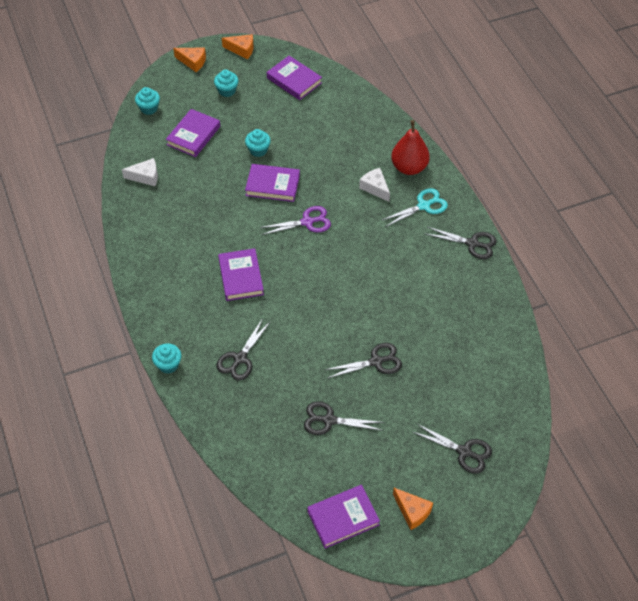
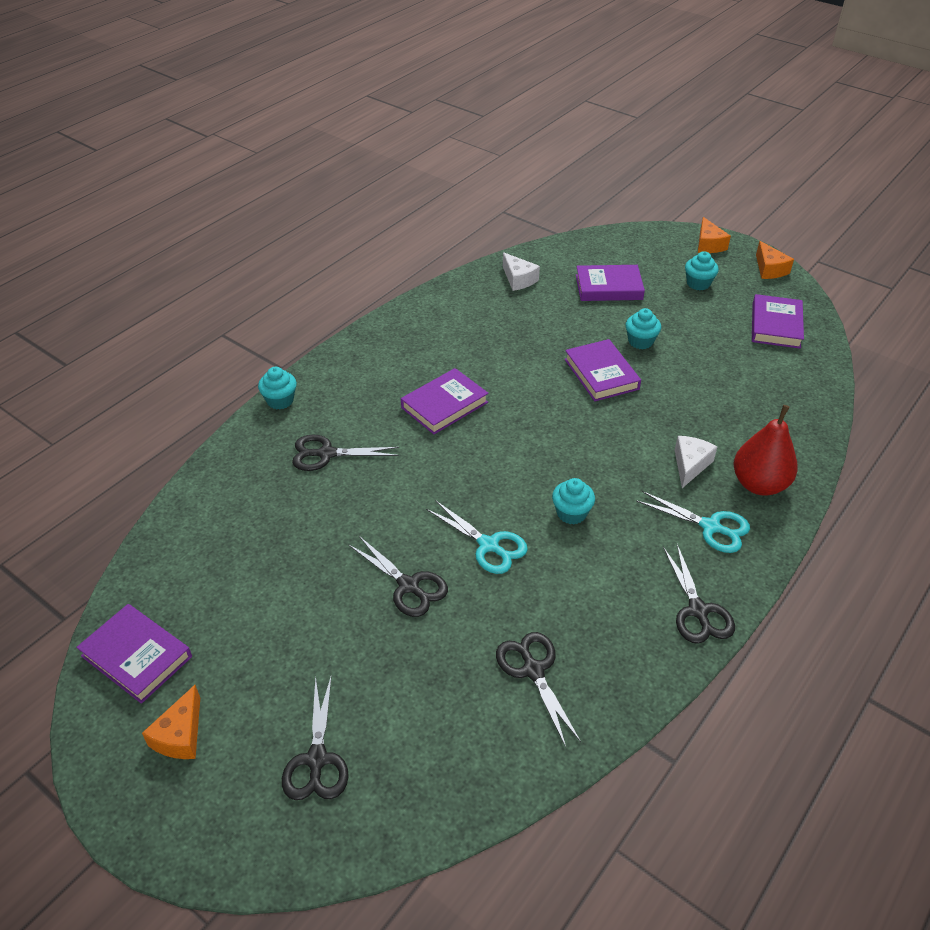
camera: 60 degrees right, 10 degrees down
turquoise cupcake [135,87,160,115] -> turquoise cupcake moved to [552,478,595,525]
purple scissors [259,206,331,235] -> none
black scissors [304,402,384,435] -> black scissors moved to [496,632,581,747]
none -> turquoise scissors [426,500,528,574]

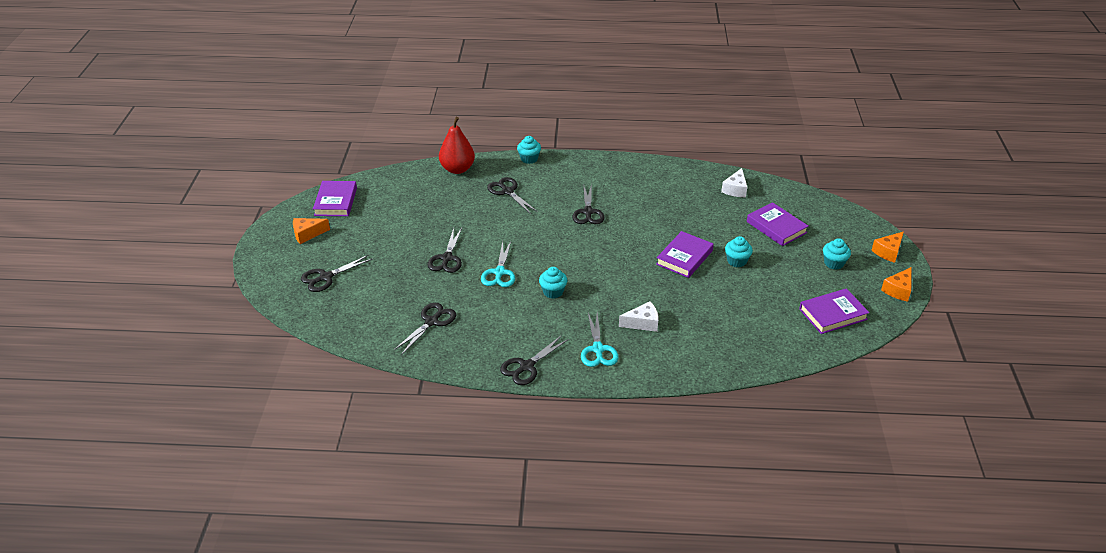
camera: 55 degrees right, 5 degrees down
purple book [401,368,488,434] -> black scissors [572,184,605,224]
red pear [733,405,798,496] -> red pear moved to [439,117,475,174]

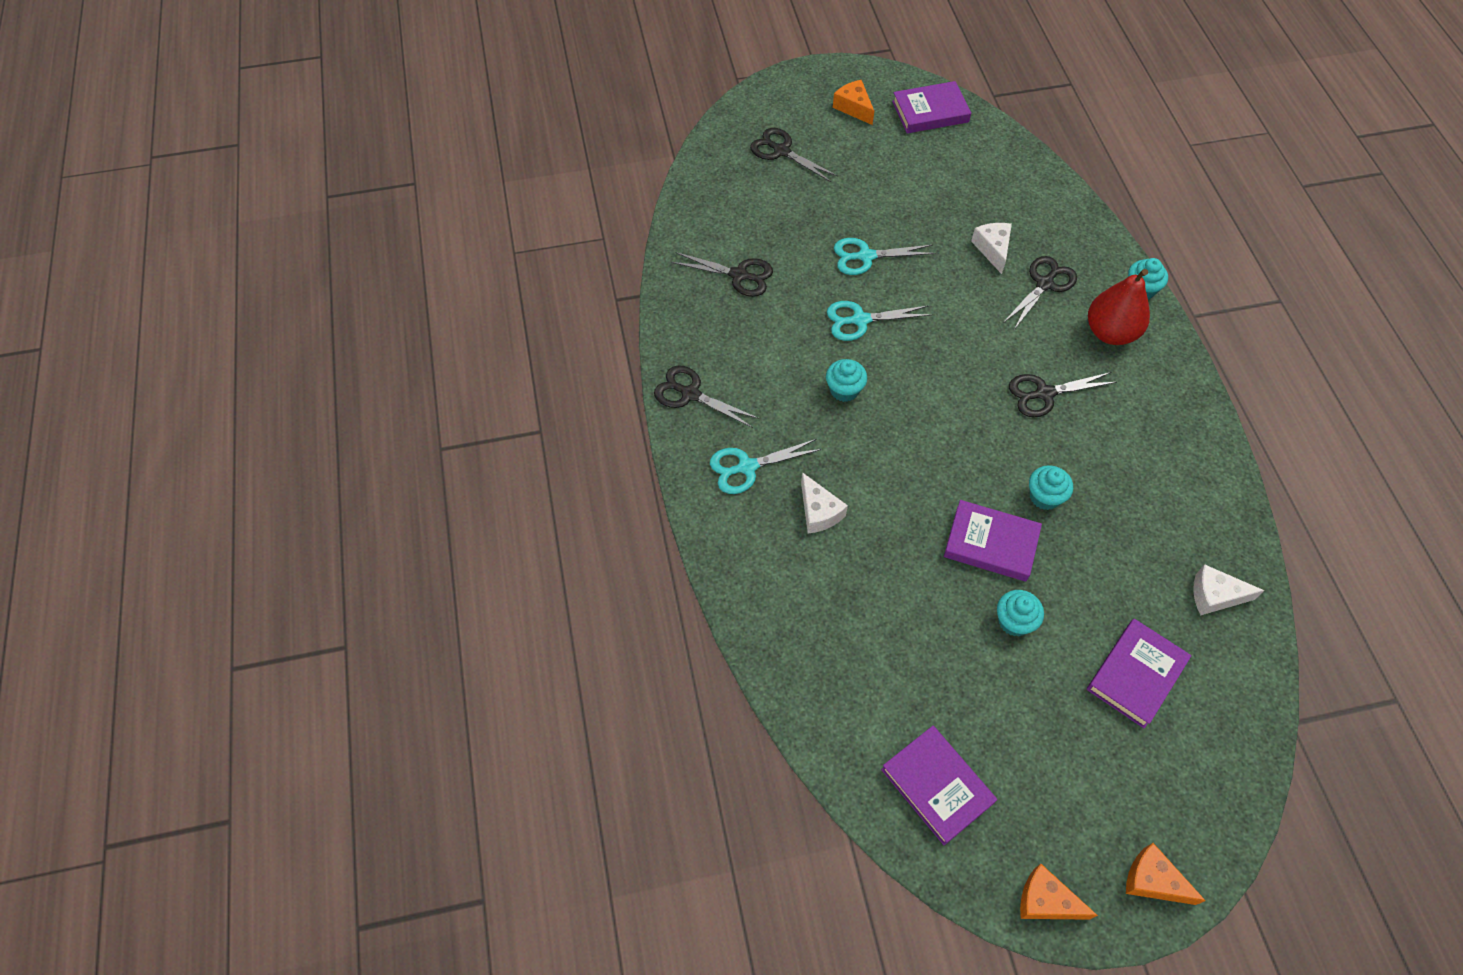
camera: 75 degrees right, 20 degrees up
black scissors [428,228,462,273] -> turquoise scissors [834,238,936,275]
red pear [439,117,475,174] -> red pear moved to [1088,269,1150,345]
turquoise cupcake [823,238,851,270] -> turquoise cupcake moved to [1029,465,1073,510]
none -> white cheese [971,223,1012,274]

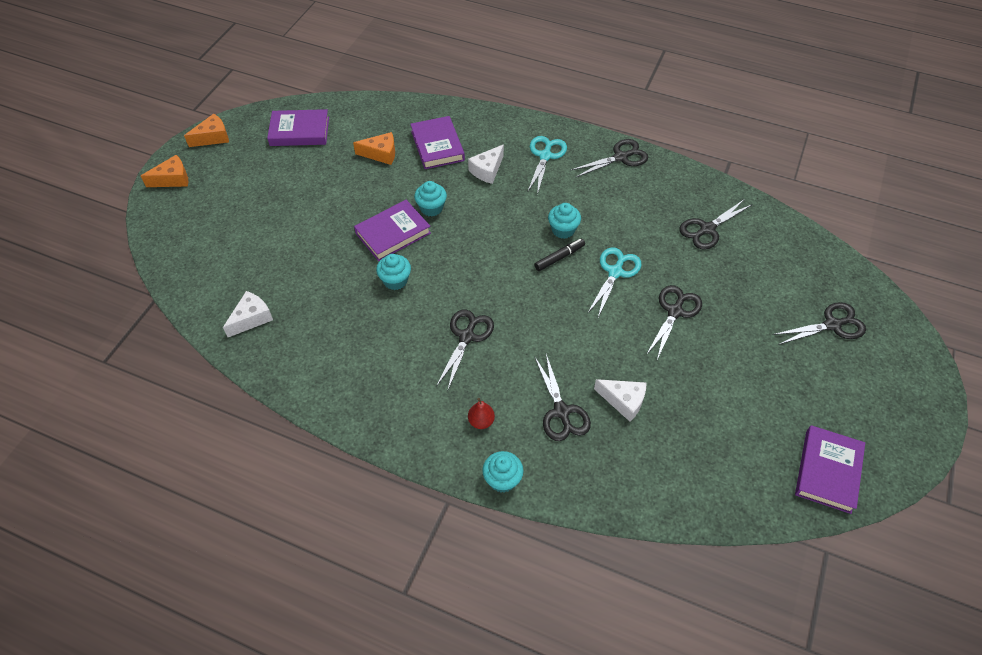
camera: 125 degrees right, 5 degrees down
white cheese [801,472,848,534] -> white cheese turned 60 degrees counterclockwise [468,144,504,184]
orange cheese [833,80,874,125] -> orange cheese moved to [353,132,395,165]
turquoise scissors [834,238,936,275] -> black scissors [646,285,702,360]
turquoise cupcake [997,590,1044,637] -> turquoise cupcake moved to [414,181,447,217]
purple book [1087,619,1192,728] -> purple book moved to [410,116,465,169]
red pear [1088,269,1150,345] -> red pear [468,398,495,429], size x0.47
none -> black marker [534,238,585,271]

